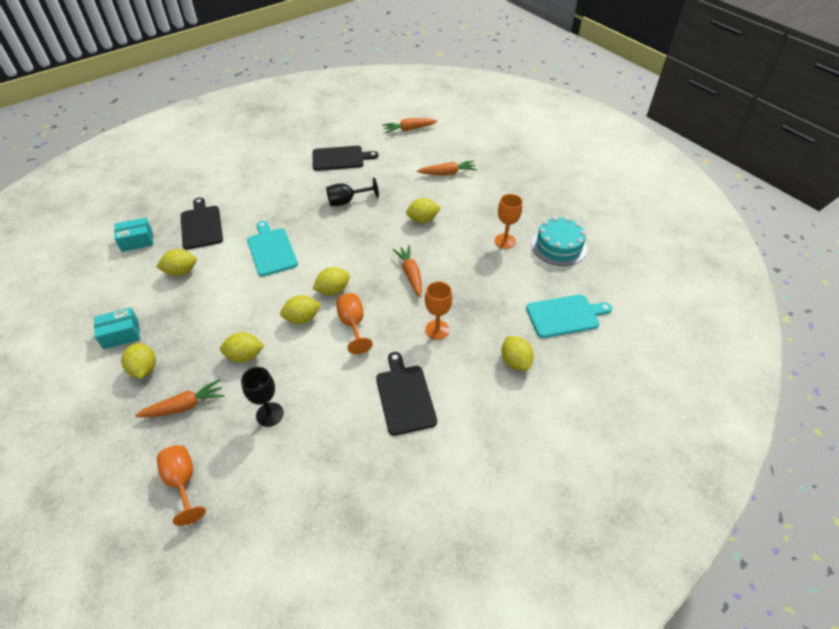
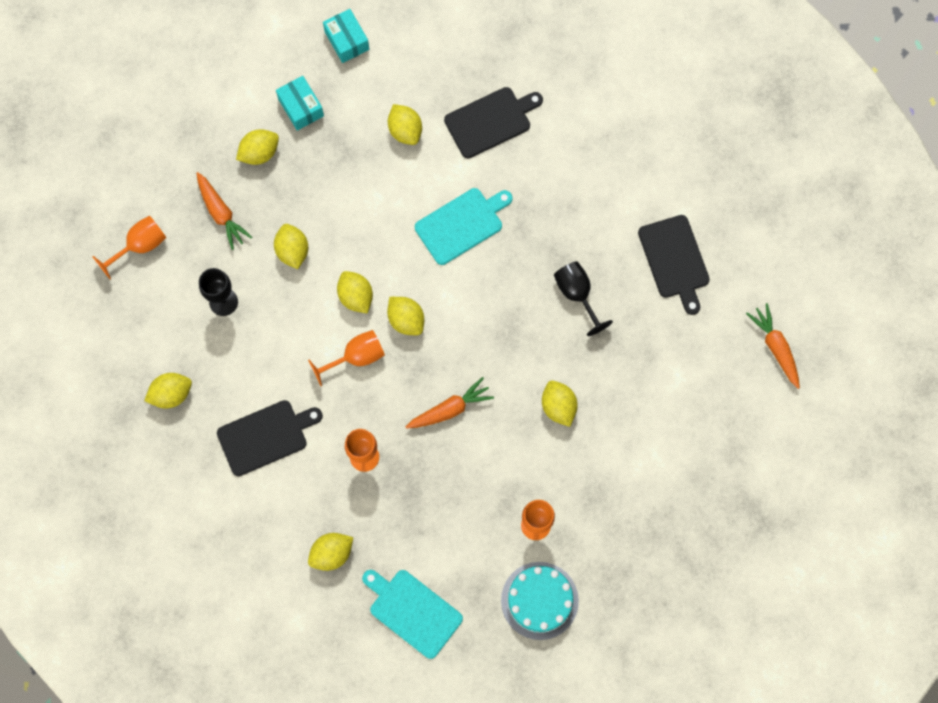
camera: 80 degrees right, 25 degrees up
turquoise box [114,217,153,252] -> turquoise box moved to [323,9,369,63]
orange carrot [417,160,477,175] -> none
turquoise cutting board [526,295,612,338] -> turquoise cutting board turned 150 degrees clockwise [362,570,463,659]
none -> yellow lemon [144,373,192,408]

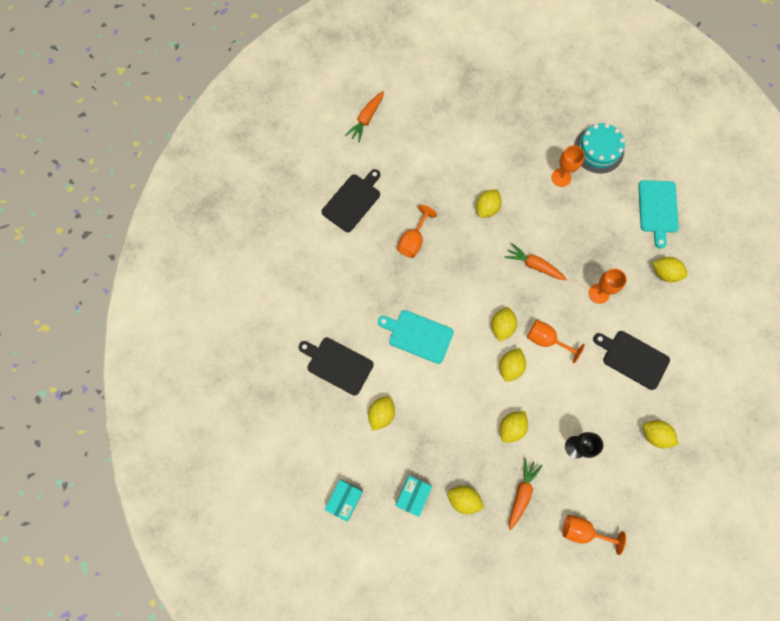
camera: 125 degrees left, 0 degrees up
black goblet [554,261,613,336] -> orange goblet [397,205,437,258]

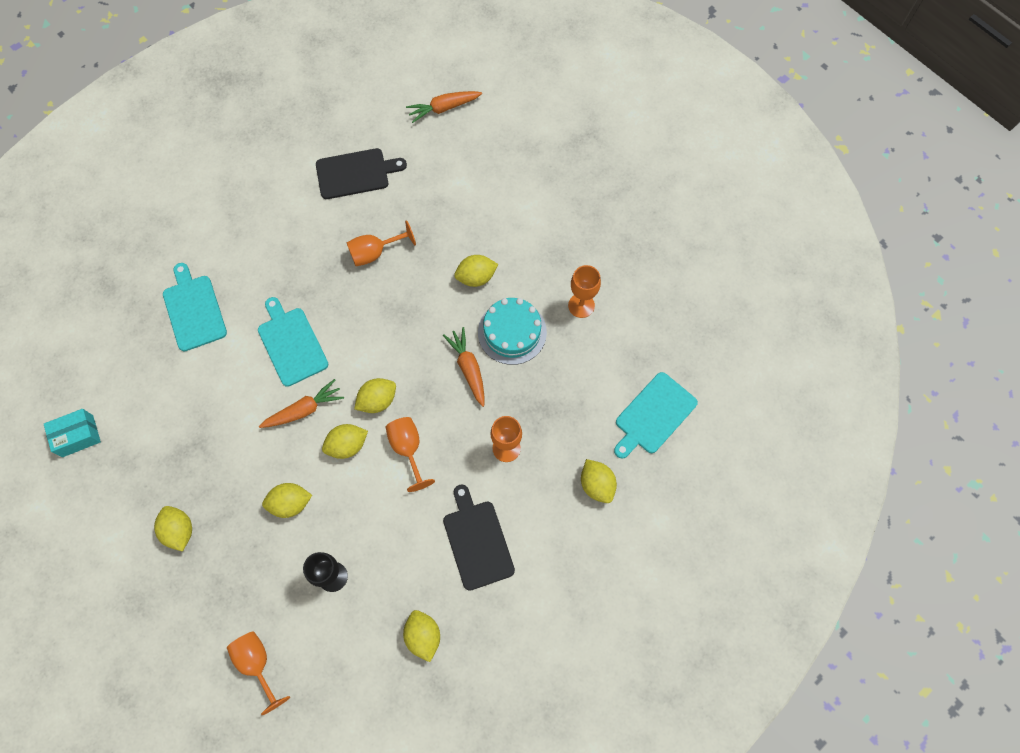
camera: 40 degrees right, 5 degrees down
black cutting board [299,338,374,395] -> turquoise cutting board [163,263,227,351]
yellow lemon [368,396,395,431] -> none
turquoise box [396,475,432,517] -> none
orange carrot [509,458,543,530] -> orange carrot moved to [259,379,344,428]
turquoise cake [574,123,625,173] -> turquoise cake moved to [478,298,547,365]

